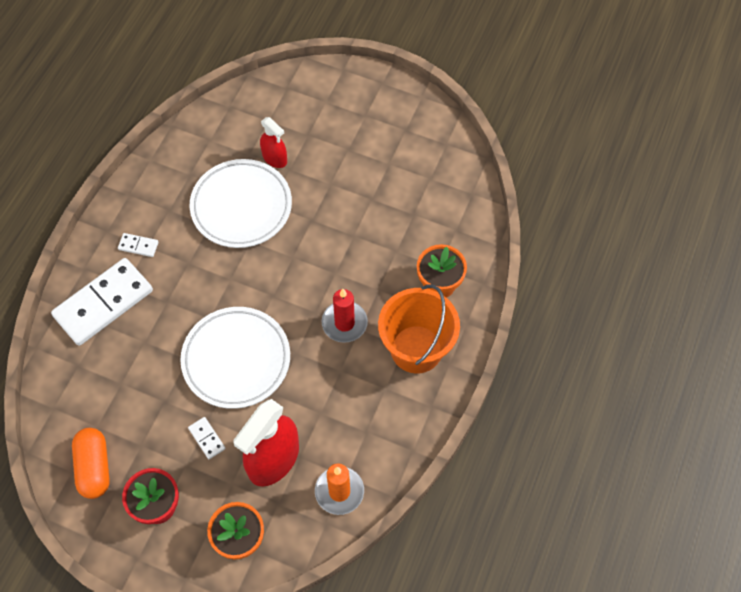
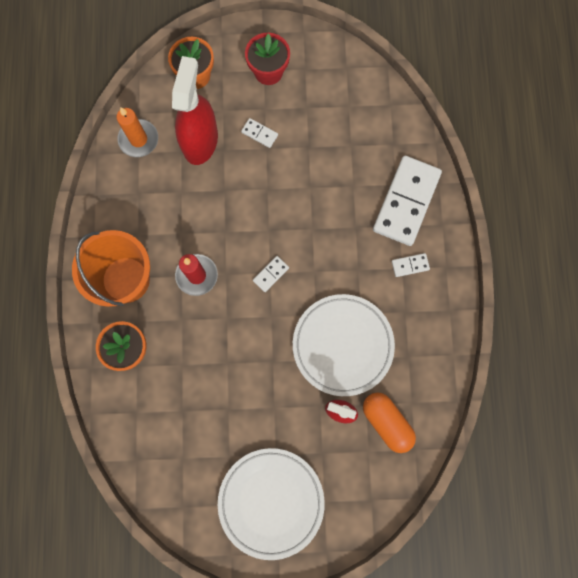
camera: 155 degrees right, 15 degrees up
orange capsule [72,428,110,499] -> orange capsule moved to [363,392,416,453]
white plate [180,307,290,409] -> white plate moved to [218,448,325,560]
none -> white domino [253,256,289,292]

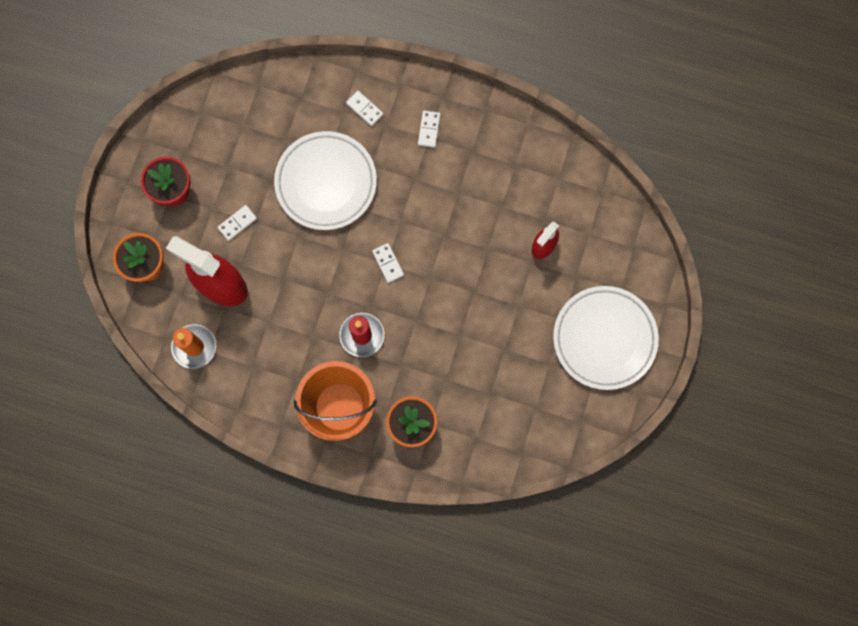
camera: 70 degrees left, 0 degrees up
white plate [293,294,395,396] -> white plate moved to [274,131,377,230]
orange capsule [363,392,416,453] -> none
white domino [373,156,442,246] -> white domino [346,91,384,126], size x0.41

